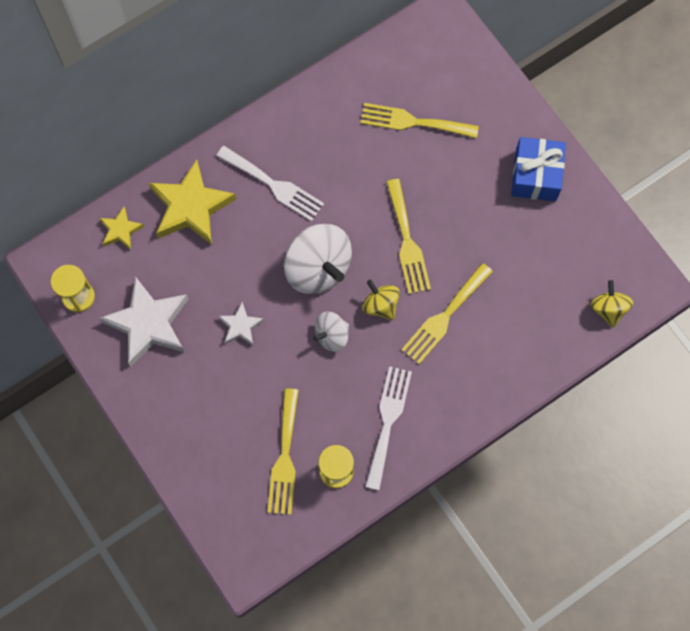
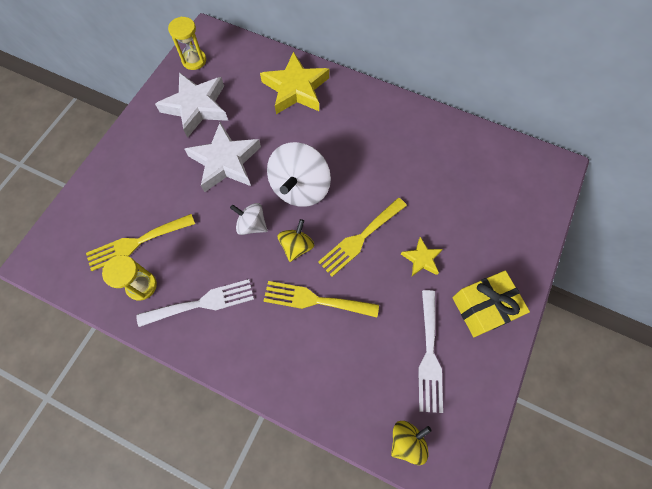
camera: 60 degrees right, 5 degrees down
yellow star [99,207,144,250] -> yellow star moved to [401,237,443,276]
white fork [216,146,324,222] -> white fork moved to [418,290,443,413]
white star [218,302,264,346] -> white star [185,122,261,192], size x1.96
yellow fork [360,103,479,138] -> none
blue gift [511,137,566,202] -> yellow gift [452,270,530,337]

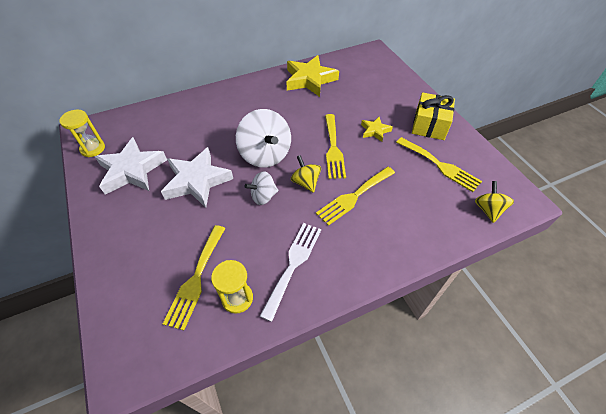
camera: 50 degrees left, 15 degrees down
yellow star [260,51,329,114] -> yellow star moved to [287,55,339,97]
white fork [418,290,443,413] -> yellow fork [396,137,482,192]

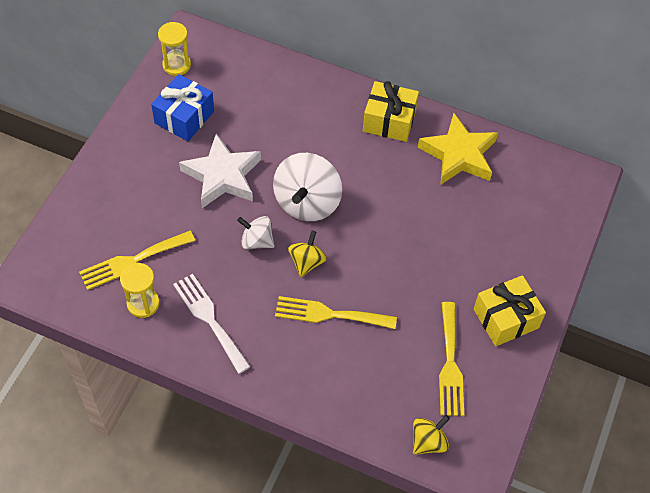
camera: 45 degrees right, 5 degrees up
white star [95,137,167,195] -> blue gift [151,74,214,141]
white fork [260,223,321,322] -> white fork turned 105 degrees counterclockwise [173,274,251,374]
yellow fork [325,114,346,179] -> none
yellow star [361,117,393,142] -> none
none -> yellow gift [363,81,419,142]

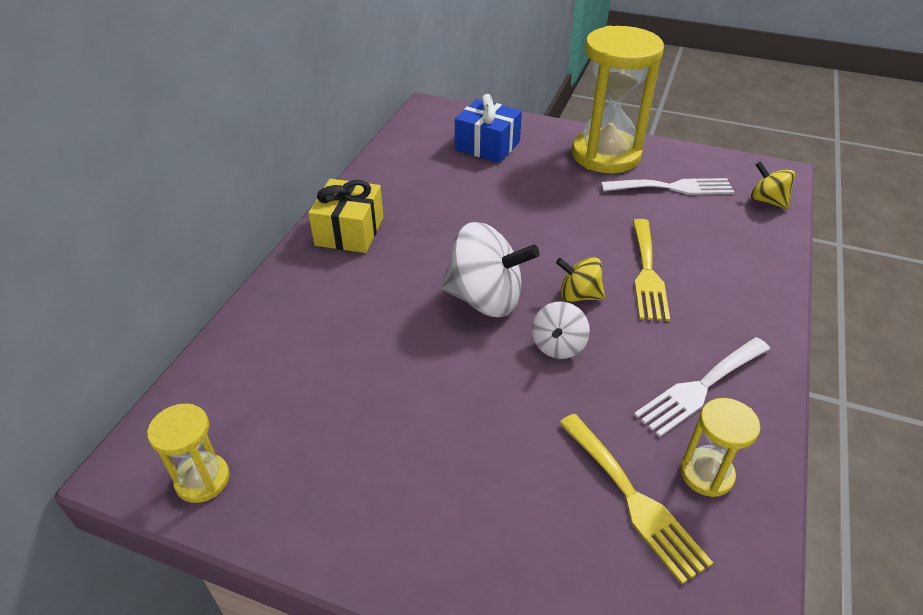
camera: 90 degrees left, 15 degrees down
blue gift [151,74,214,141] -> blue gift moved to [455,94,522,163]
white star [179,134,261,208] -> none
yellow star [418,113,498,185] -> none
yellow fork [439,302,464,416] -> white fork [601,178,734,195]
yellow gift [474,275,546,346] -> yellow hourglass [572,26,664,173]

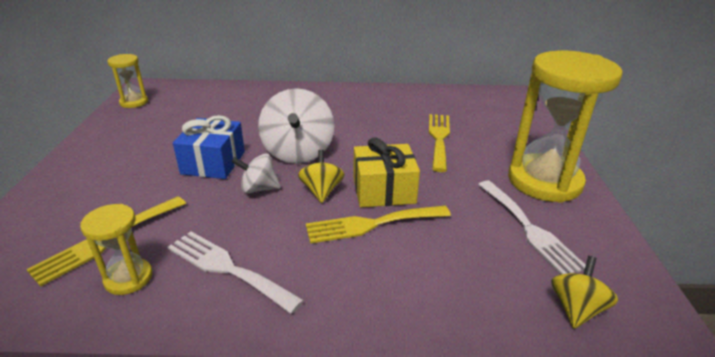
camera: 70 degrees right, 10 degrees down
yellow gift [308,179,384,253] -> yellow gift moved to [353,137,420,207]
blue gift [455,94,522,163] -> blue gift moved to [173,115,245,179]
none -> yellow fork [429,114,450,172]

